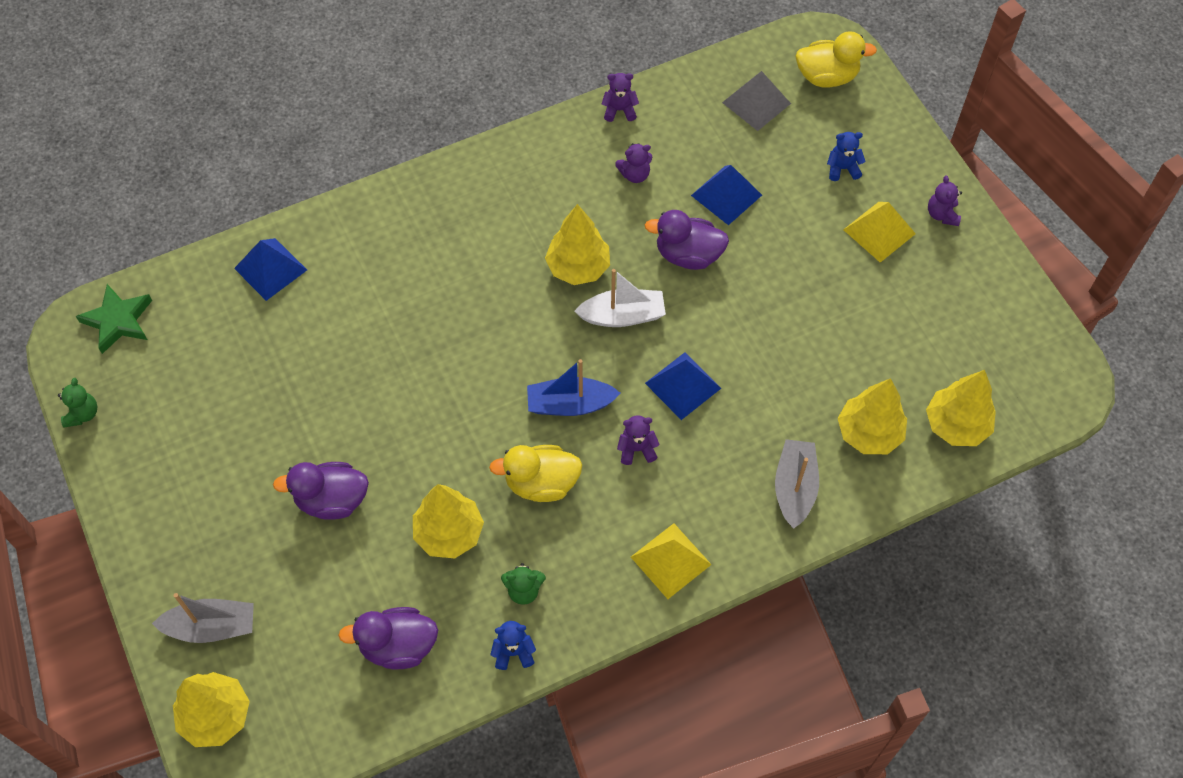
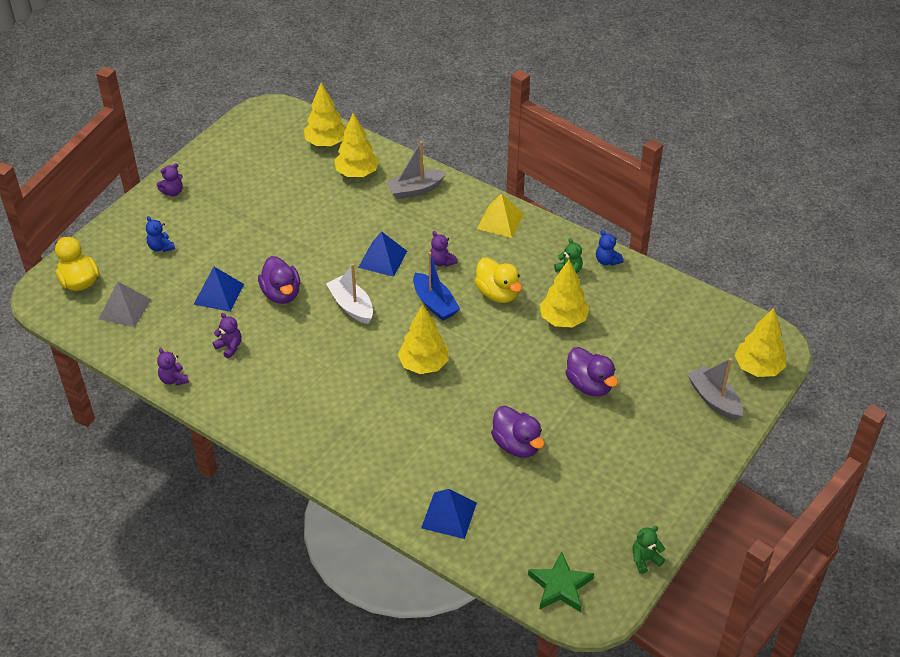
camera: 120 degrees left, 15 degrees down
purple duck [338,607,438,669] -> purple duck moved to [491,406,544,457]
yellow tree [545,204,610,285] -> yellow tree moved to [398,304,449,374]
yellow pyramid [843,202,916,262] -> none

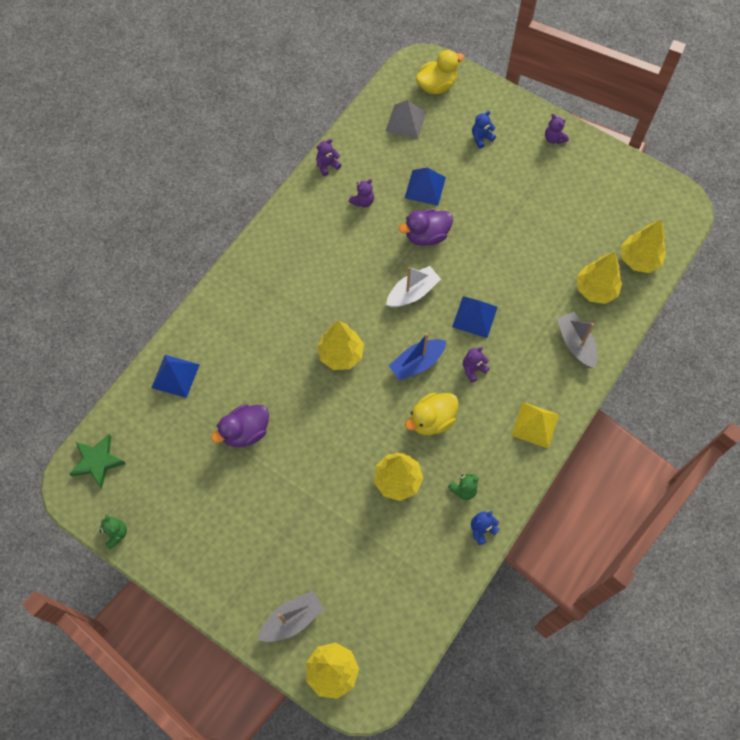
camera: 90 degrees right, 20 degrees up
purple duck [565,347,618,396] -> none

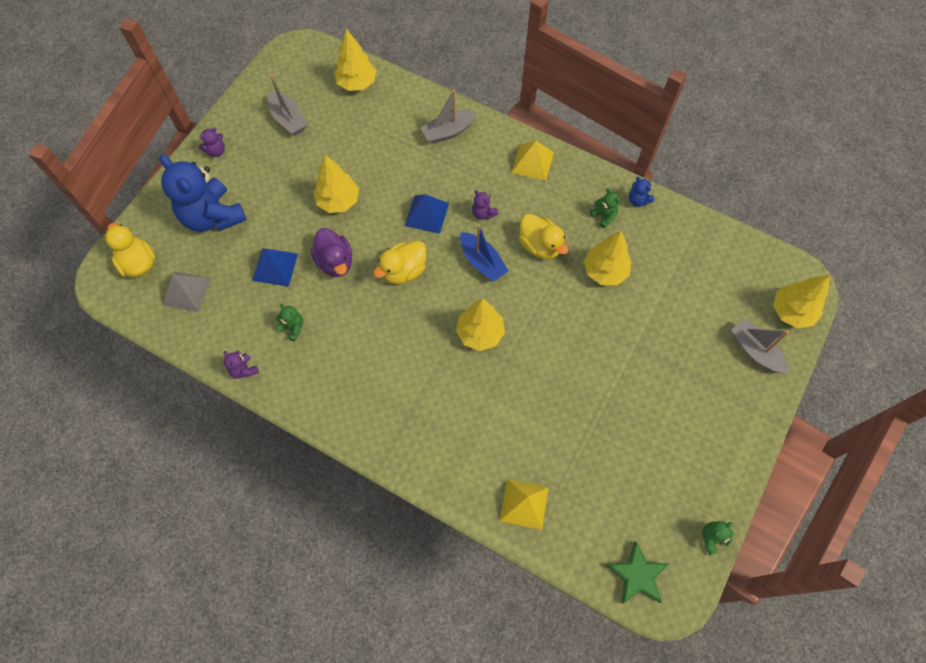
camera: 95 degrees left, 0 degrees up
blue pyramid [151,355,200,398] -> yellow pyramid [500,479,549,530]
purple duck [211,404,269,447] -> none
purple teddy bear [349,179,374,207] -> green teddy bear [276,304,303,342]
white boat [386,266,441,308] -> yellow duck [373,241,426,284]
blue teddy bear [472,111,496,149] -> blue teddy bear [160,155,247,232], size x2.45
yellow tree [577,251,622,304] -> yellow tree moved to [314,155,359,213]
none -> grey boat [268,74,307,136]

